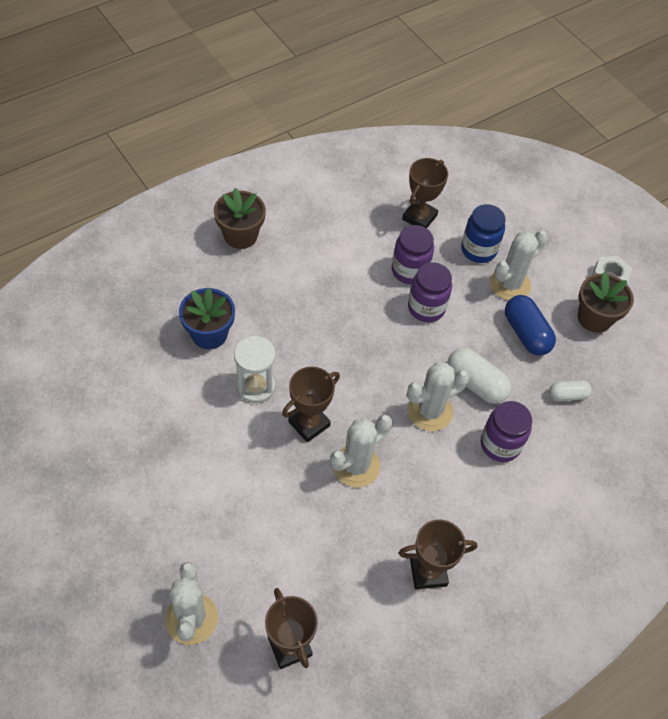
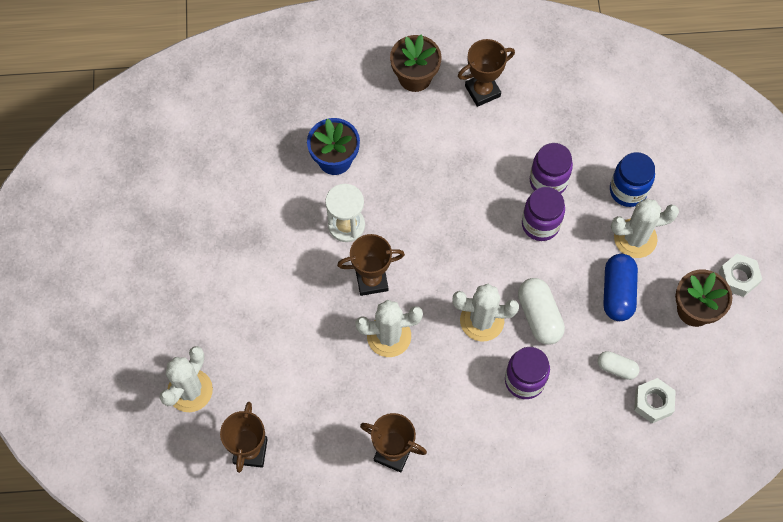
camera: 35 degrees right, 10 degrees up
brown trophy [402,158,448,228] -> brown trophy moved to [458,39,515,107]
none -> white nut [634,378,676,423]

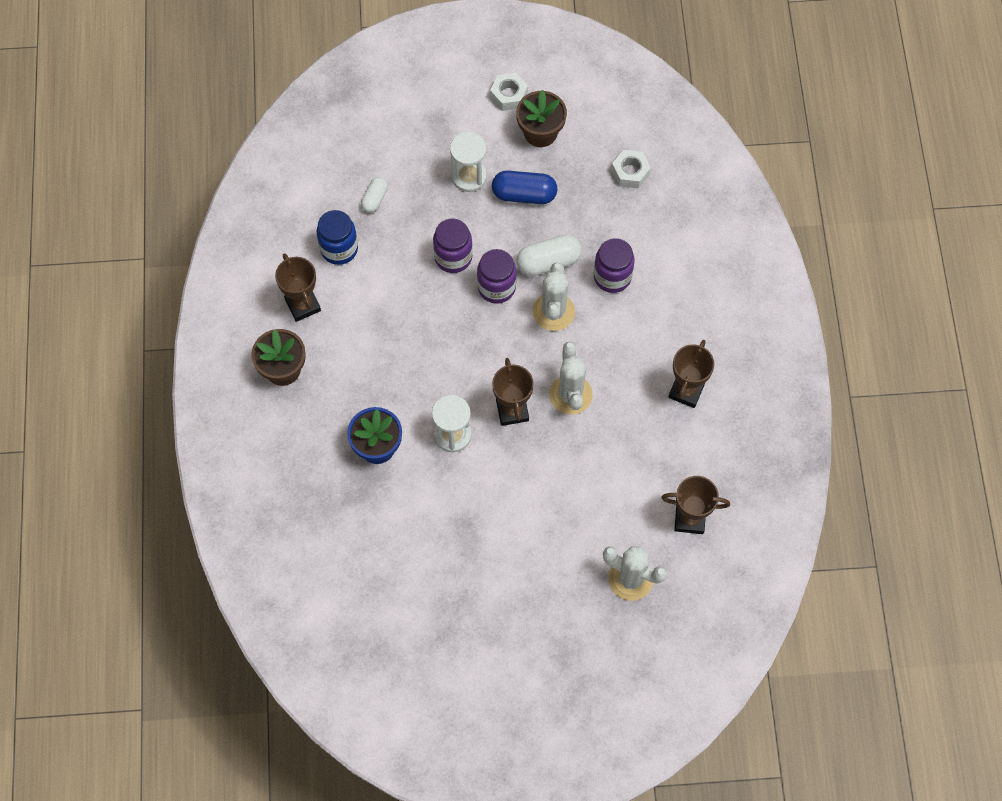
camera: 90 degrees left, 0 degrees up
purple jar [530,143,573,193] -> purple jar moved to [477,249,517,304]
white capsule [597,351,639,380] -> white capsule moved to [361,177,388,213]
blue jar [610,152,655,207] -> blue jar moved to [316,210,358,265]
white cactus [611,198,679,258] -> white hourglass [450,132,487,192]

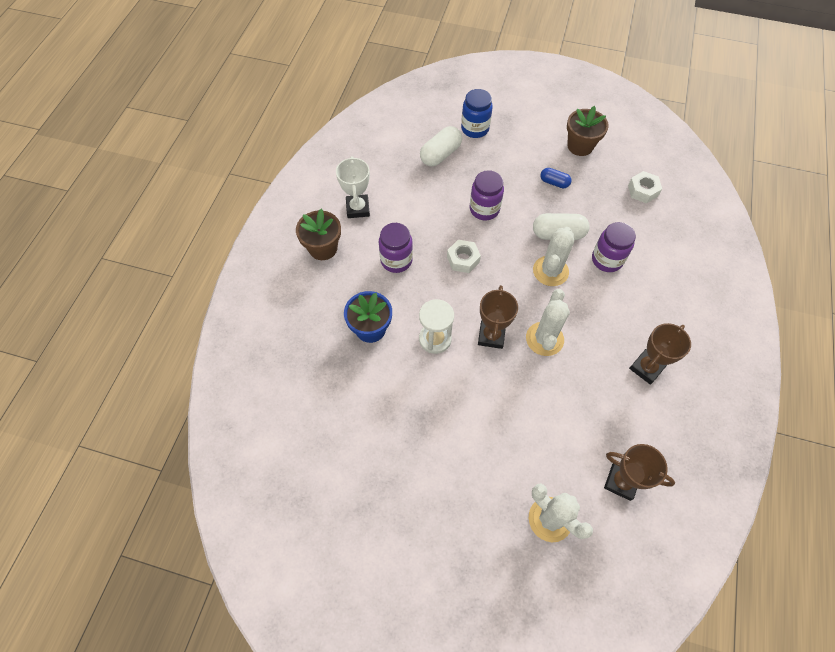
camera: 20 degrees right, 5 degrees down
brown trophy [275,253,321,322] -> white trophy [336,156,370,218]
blue jar [316,210,358,265] -> blue jar moved to [461,89,493,138]
white capsule [361,177,388,213] -> white capsule [420,126,462,167], size x1.67
white hourglass [450,132,487,192] -> none
purple jar [477,249,517,304] -> purple jar moved to [379,223,413,273]
white nut [490,73,528,111] -> white nut moved to [447,240,481,273]
blue capsule [492,171,558,204] -> blue capsule [540,168,571,188], size x0.60

